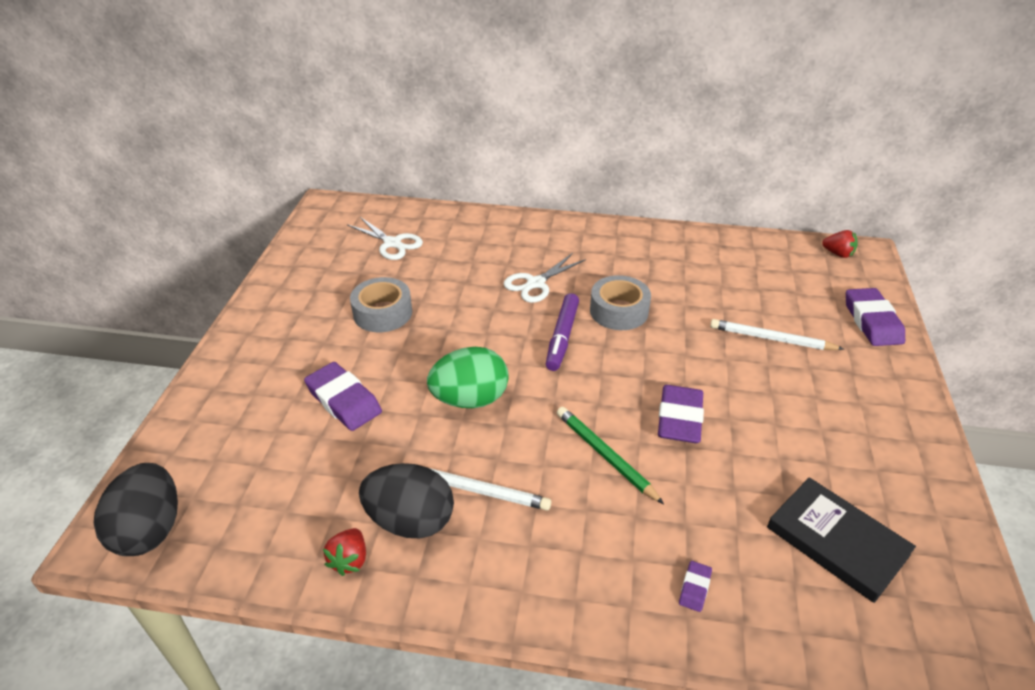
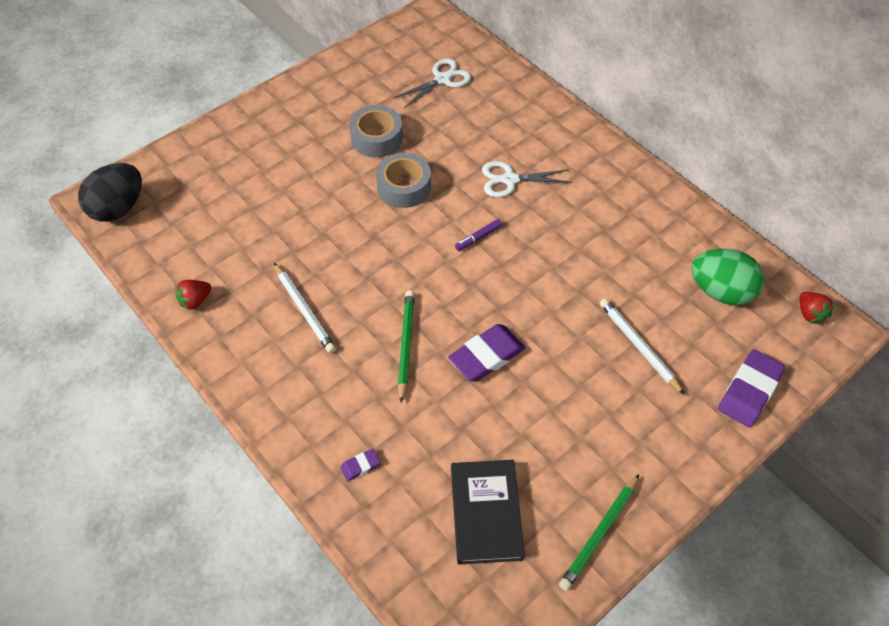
camera: 40 degrees right, 15 degrees up
purple eraser [304,362,382,431] -> none
white scissors [347,217,423,260] -> white scissors turned 120 degrees counterclockwise [394,59,471,108]
black egg [359,463,454,538] -> none
green egg [427,347,509,408] -> green egg moved to [691,249,764,305]
purple marker [546,293,579,371] -> purple marker [455,219,502,251], size x0.56
grey tape [590,275,651,330] -> grey tape moved to [376,153,431,208]
none -> green pencil [559,474,639,591]

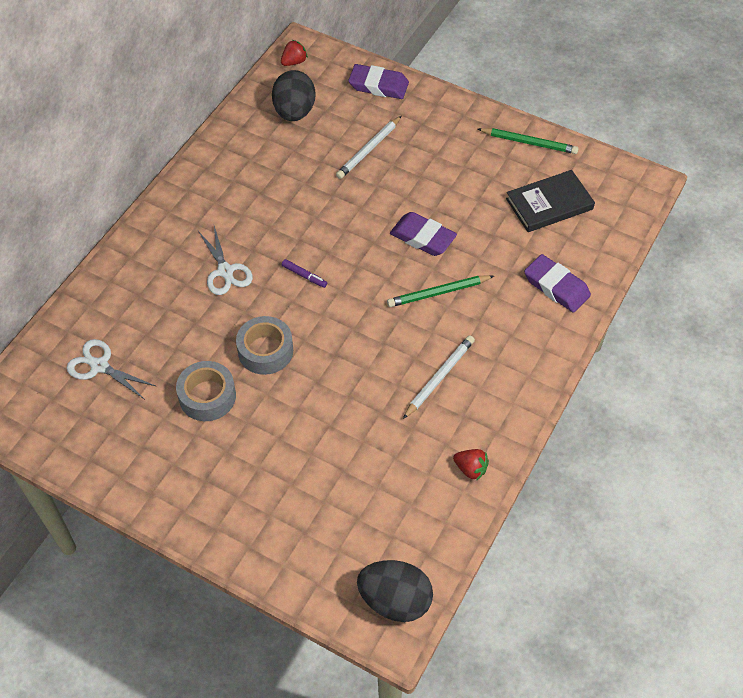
camera: 110 degrees left, 0 degrees up
purple eraser [340,449,381,481] -> purple eraser [524,254,591,313], size x2.12
green egg [691,249,764,305] -> black egg [272,70,316,121]

